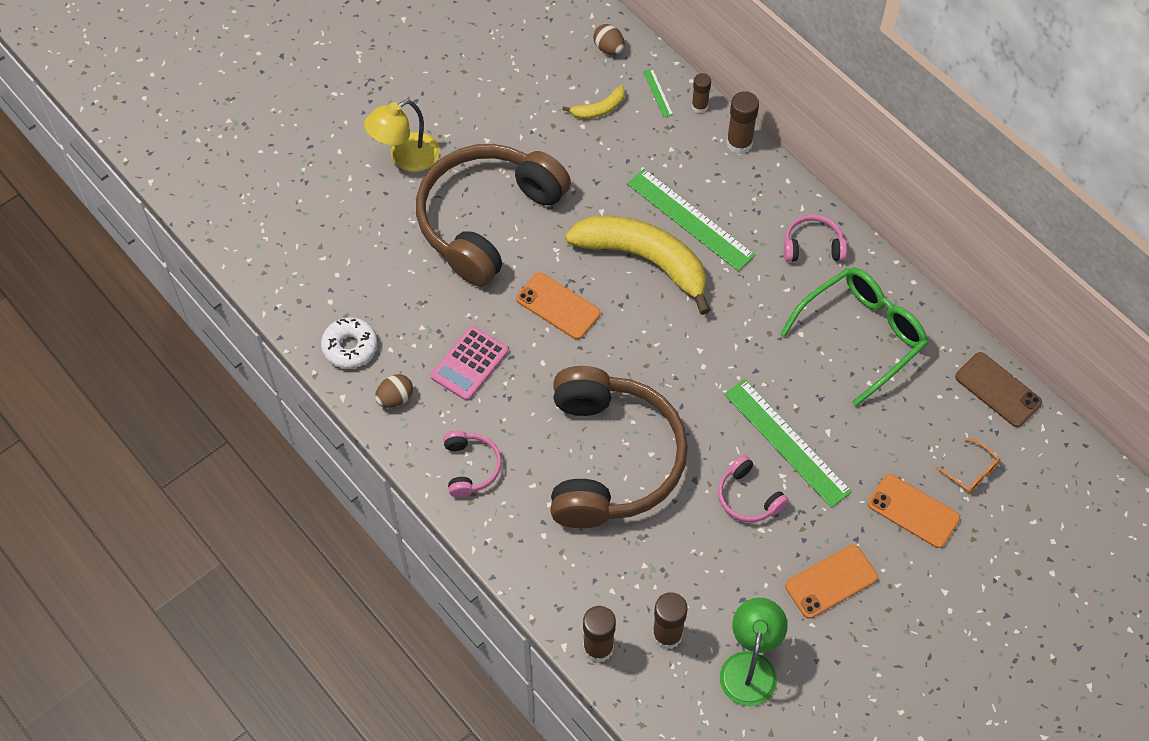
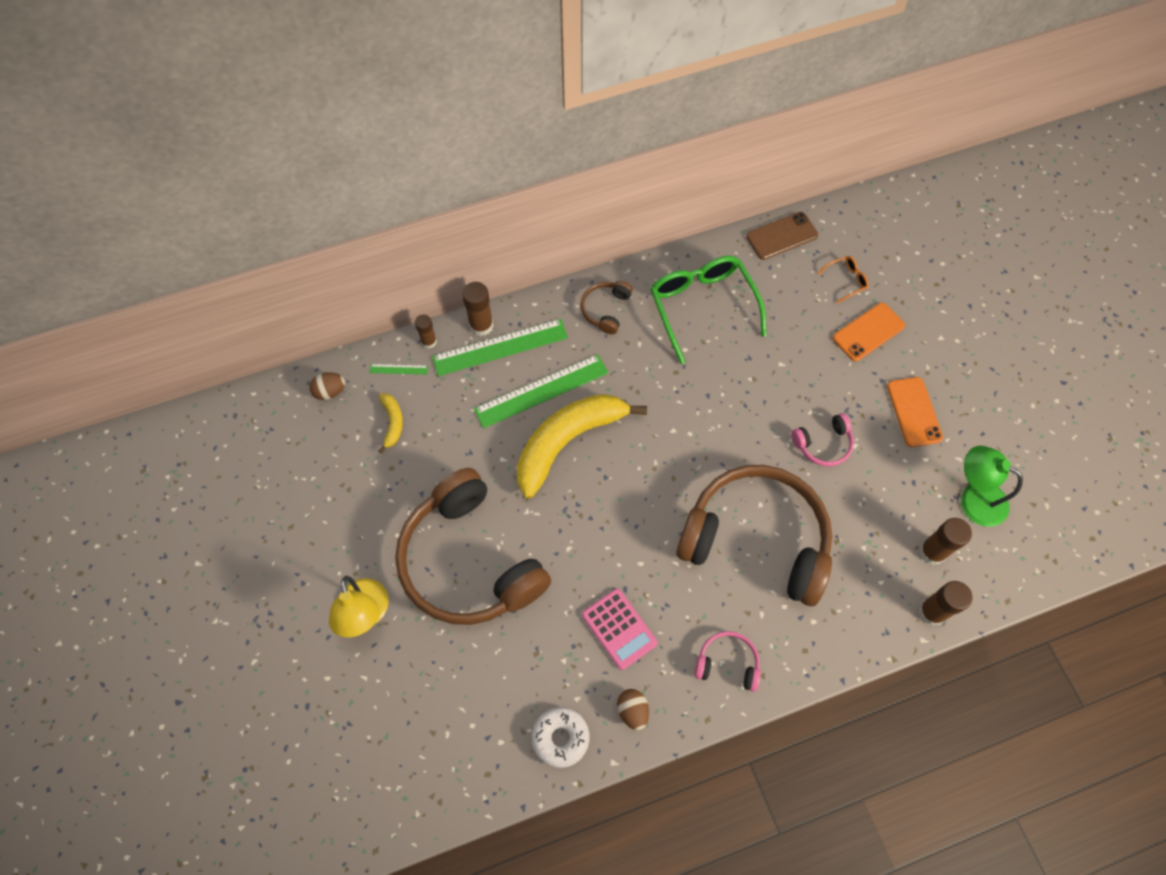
camera: 70 degrees left, 5 degrees up
orange phone [516,272,600,339] -> none
green ruler [724,379,852,508] -> green ruler moved to [432,319,568,376]
pink headphones [784,215,847,262] -> brown headphones [581,281,633,334]

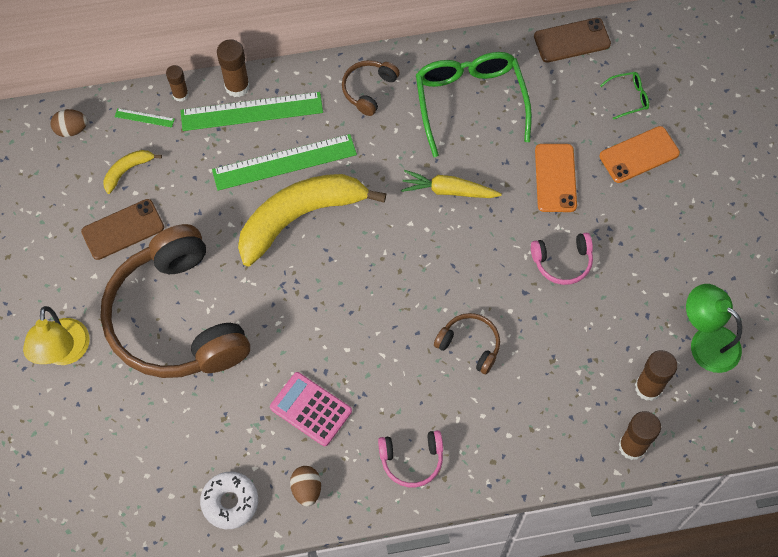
camera: 10 degrees right, 0 degrees up
yellow banana [379,393,403,453] -> yellow banana turned 135 degrees counterclockwise [104,150,162,194]
pink calculator [582,589,658,670] -> pink calculator turned 150 degrees clockwise [270,372,352,446]
brown headphones [676,465,832,606] -> brown headphones [434,313,500,374], size x0.41
pink headphones [695,631,761,692] -> pink headphones turned 150 degrees clockwise [378,430,443,487]
orange glasses [817,256,869,303] -> green glasses [600,72,649,120]
orange phone [887,377,943,447] -> orange phone moved to [535,144,577,212]
none -> brown phone [81,199,164,260]
none -> yellow carrot [401,170,502,198]

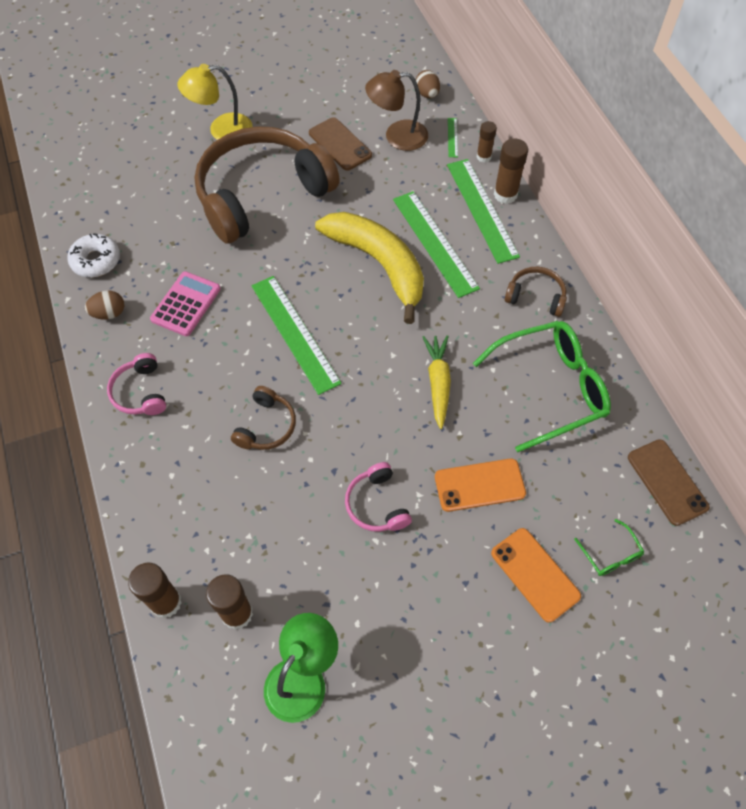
camera: 80 degrees right, 5 degrees down
yellow banana [104,150,162,194] -> brown lamp [365,70,428,151]
none -> green ruler [252,276,342,395]

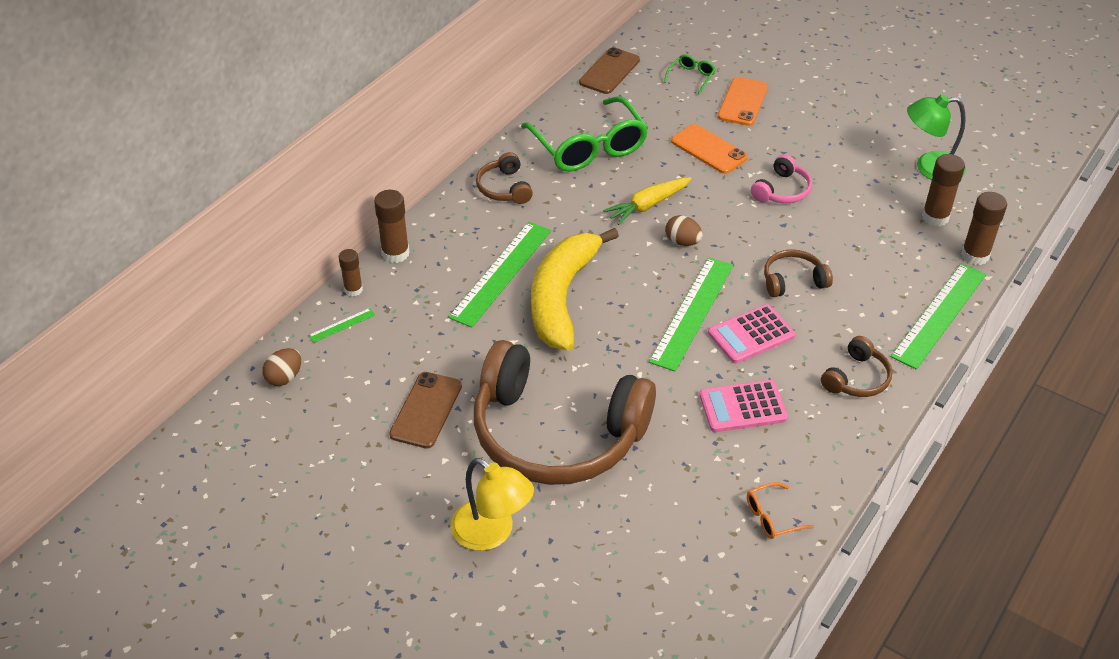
camera: 125 degrees left, 15 degrees down
white donut [68,233,120,277] -> orange glasses [747,482,814,539]
brown egg [85,290,124,320] -> brown egg moved to [665,215,703,246]
pink headphones [107,353,166,415] -> brown headphones [821,336,892,397]
brown lamp [365,70,428,151] -> none
green ruler [447,159,520,264] -> green ruler moved to [891,263,986,370]
green glasses [473,321,611,452] -> green glasses turned 150 degrees counterclockwise [521,96,648,172]
none -> pink calculator [708,304,795,363]

